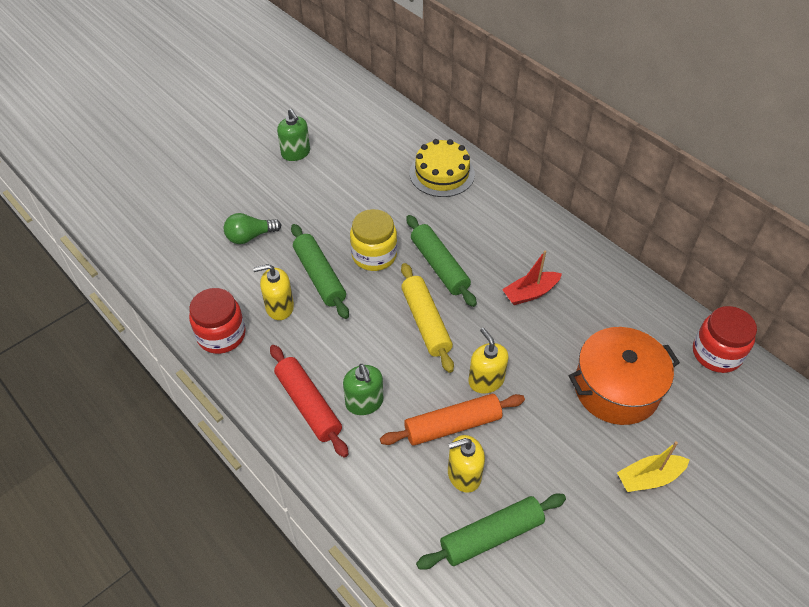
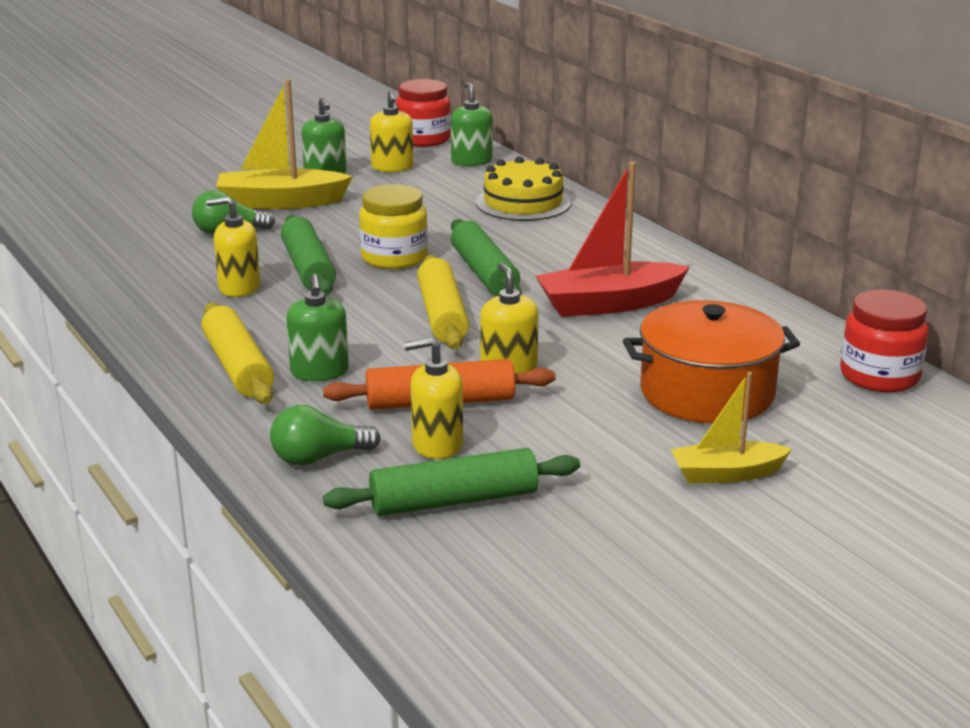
camera: 10 degrees right, 25 degrees down
red jar [189,288,246,354] -> red jar moved to [396,79,451,147]
red rolling pin [270,345,349,458] -> yellow rolling pin [201,302,274,404]
red boat [502,251,562,305] -> red boat [536,162,690,317], size x1.61
none -> yellow boat [216,79,353,209]
none -> green light bulb [270,405,381,466]
none -> yellow soap dispenser [370,91,414,172]
none -> green soap dispenser [451,82,493,166]

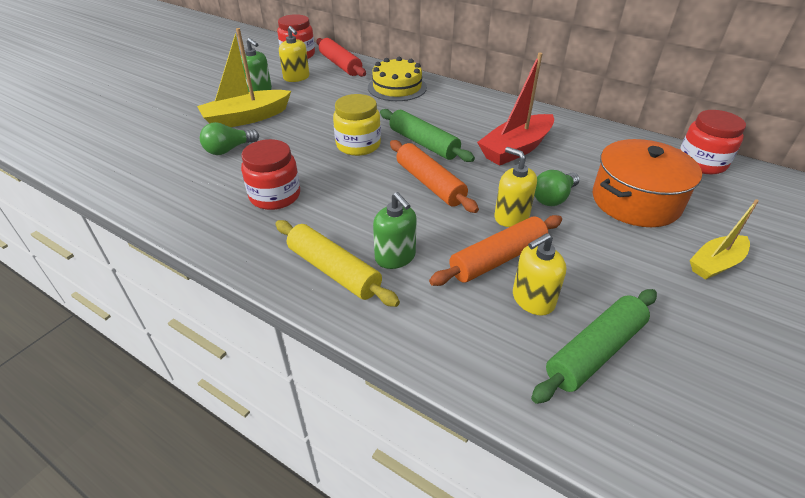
camera: 25 degrees left, 15 degrees up
yellow soap dispenser [206,197,260,297] -> red jar [241,139,300,210]
green light bulb [270,405,381,466] -> green light bulb moved to [534,170,580,206]
green rolling pin [281,215,336,296] -> none
yellow rolling pin [417,255,469,349] -> orange rolling pin [390,140,479,213]
green soap dispenser [451,82,493,166] -> red rolling pin [316,38,366,77]

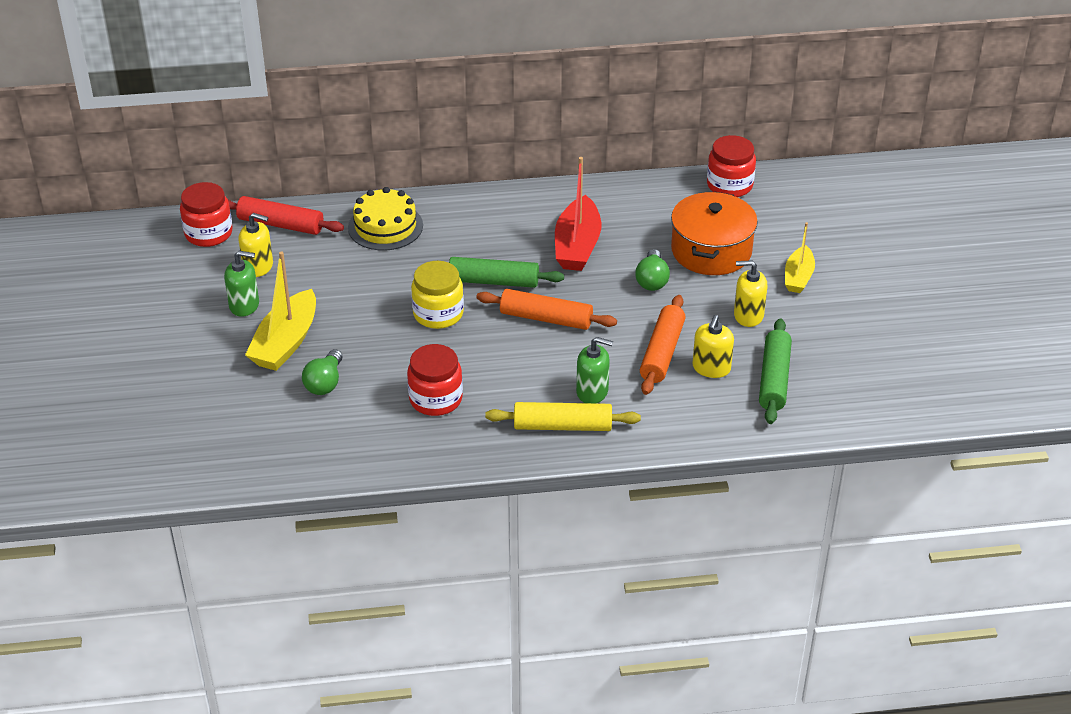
camera: 40 degrees left, 0 degrees up
yellow soap dispenser [494,147,537,227] -> yellow soap dispenser moved to [734,260,768,327]

